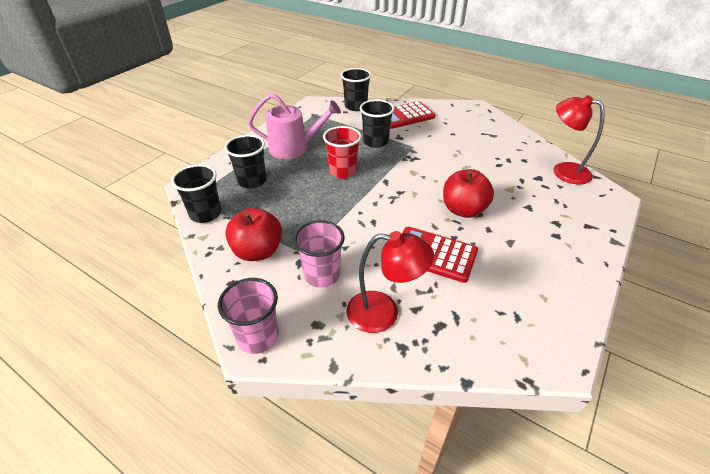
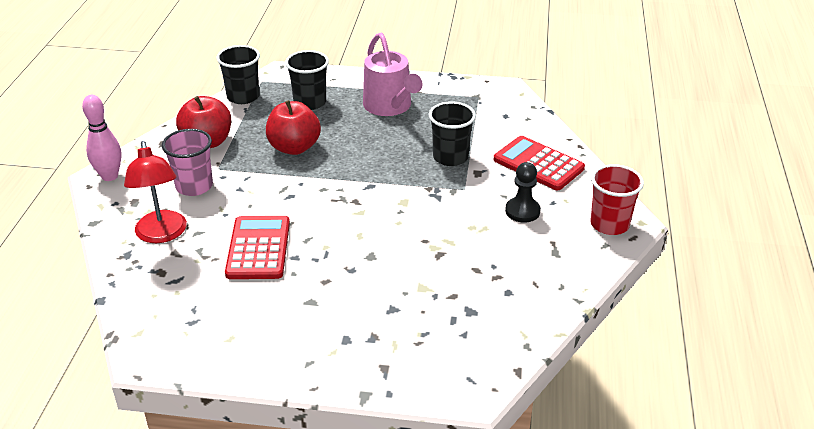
camera: 65 degrees right, 5 degrees down
pink cup [218,278,279,354] -> pink bowling pin [82,95,122,181]
red cup [323,126,361,179] -> red cup moved to [590,164,644,235]
black cup [341,68,371,111] -> none
red apple [443,169,494,218] -> red apple moved to [266,100,321,155]
red lamp [553,95,605,184] -> none
none -> black pawn [505,162,541,222]

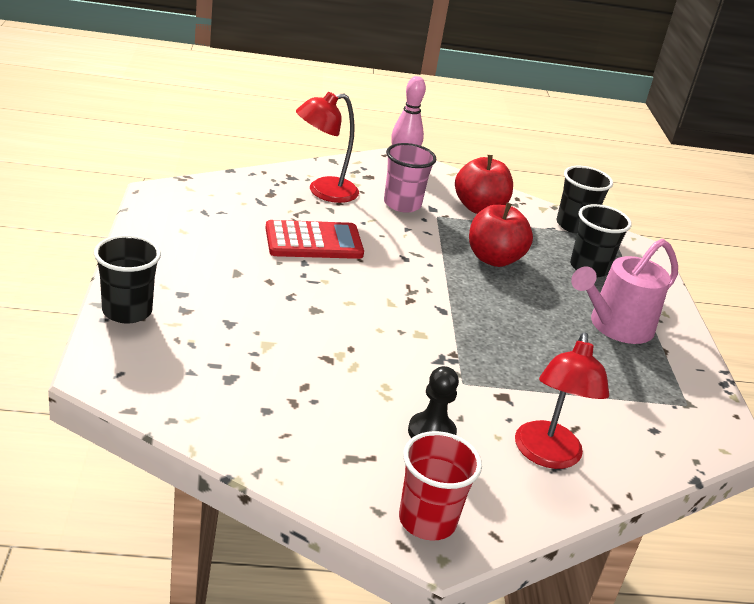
camera: 75 degrees right, 5 degrees down
black cup [429,101,476,166] -> black cup moved to [94,235,161,324]
red calculator [494,136,585,190] -> red lamp [515,332,609,469]

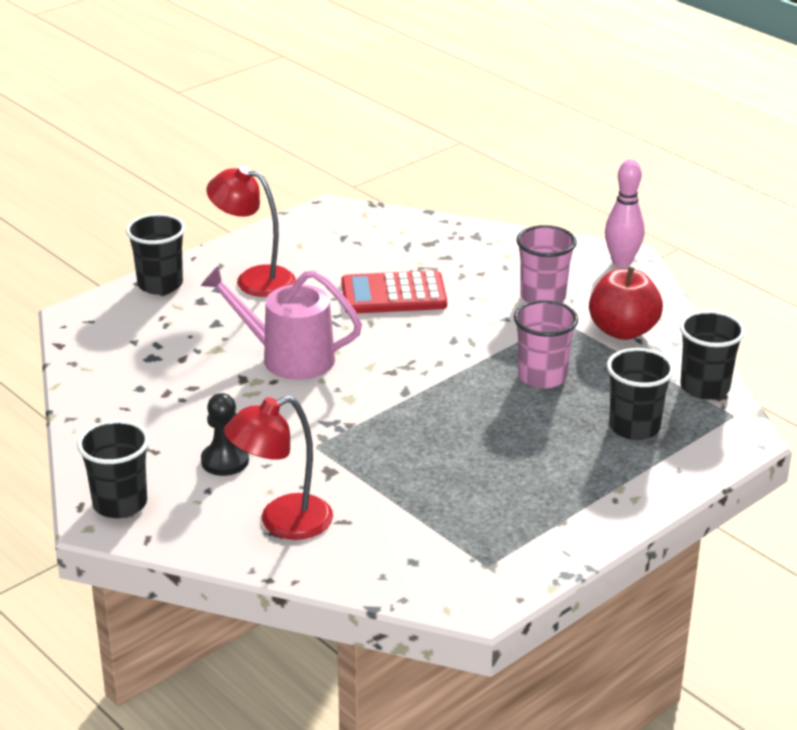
camera: 55 degrees right, 0 degrees up
red calculator [265,220,364,259] -> red calculator turned 135 degrees clockwise [341,270,447,313]
red lamp [296,92,359,203] -> red lamp moved to [206,165,296,297]
red cup [399,431,482,541] -> black cup [77,420,150,518]
red apple [469,203,533,267] -> pink cup [514,300,578,389]
pink watering can [571,239,678,344] -> pink watering can moved to [201,266,362,380]

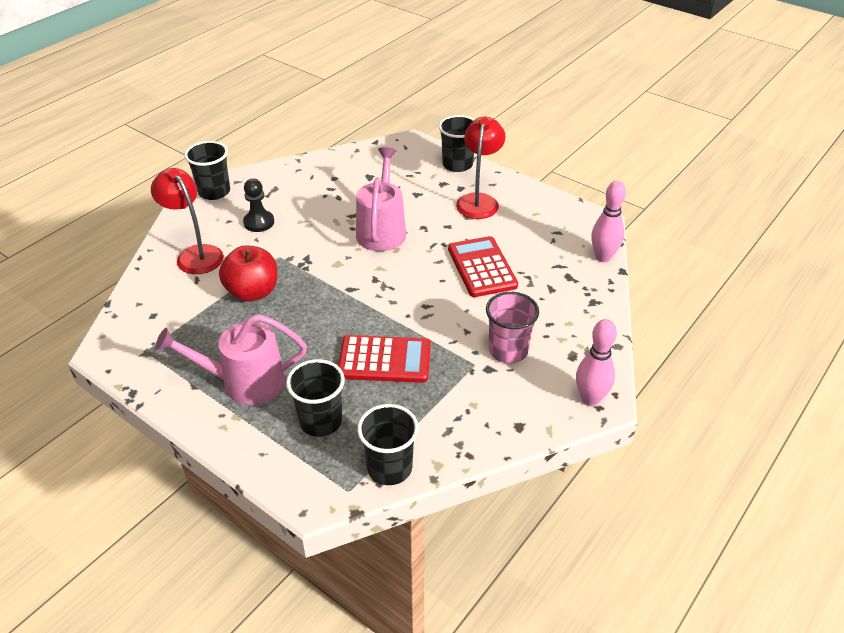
camera: 80 degrees right, 10 degrees up
pink cup [514,300,578,389] -> red calculator [338,335,431,383]
red apple [589,267,663,340] -> red apple moved to [219,245,277,302]
none -> pink watering can [155,314,307,405]
none -> pink bowling pin [591,181,626,262]

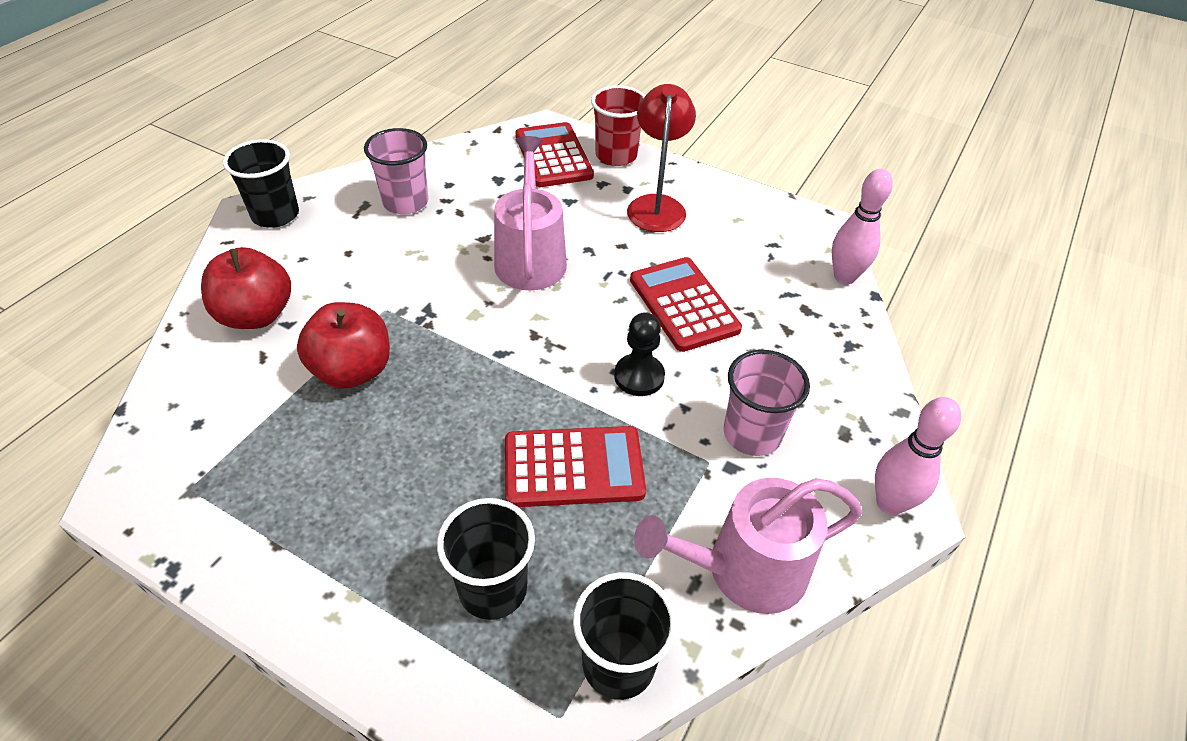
camera: 10 degrees left, 5 degrees up
red lamp [151,168,224,274] -> red apple [201,247,291,329]
pink watering can [155,314,307,405] -> pink watering can moved to [634,478,862,614]
black pawn [243,179,274,232] -> black pawn moved to [614,312,665,396]
black cup [439,115,475,172] -> red cup [591,85,645,166]
none -> pink cup [364,128,428,214]
none -> red calculator [515,122,594,187]

